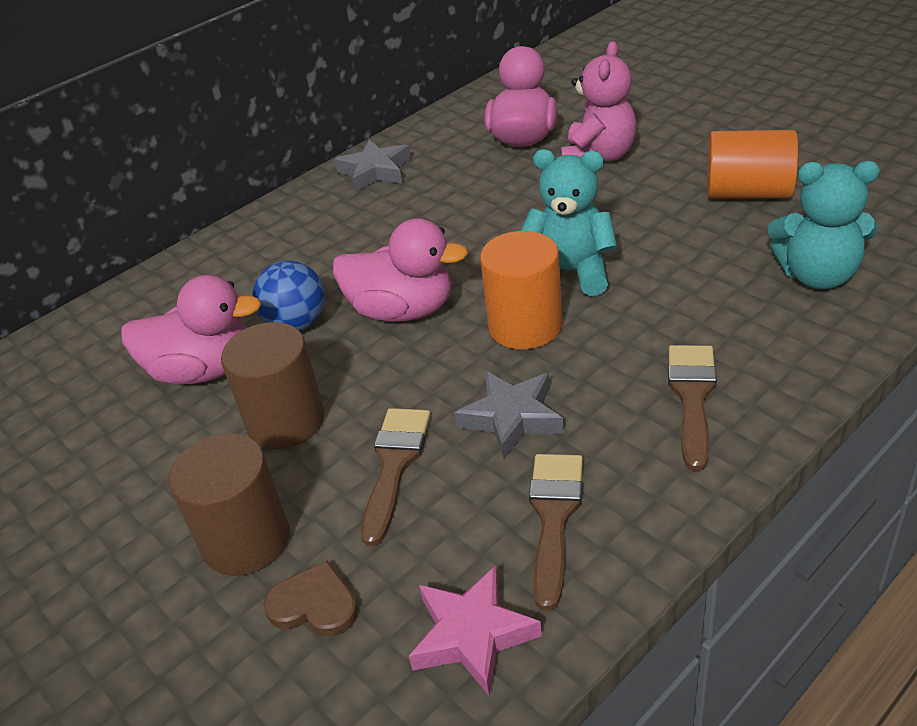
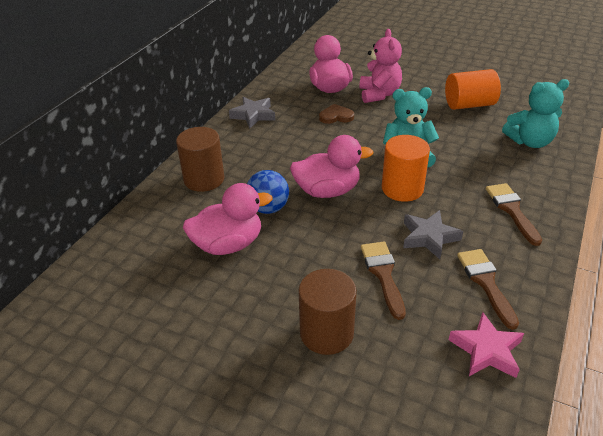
camera: 25 degrees left, 0 degrees up
brown cylinder [221,322,325,449] -> brown cylinder moved to [176,127,225,192]
brown heart [263,560,358,636] -> brown heart moved to [319,104,354,124]

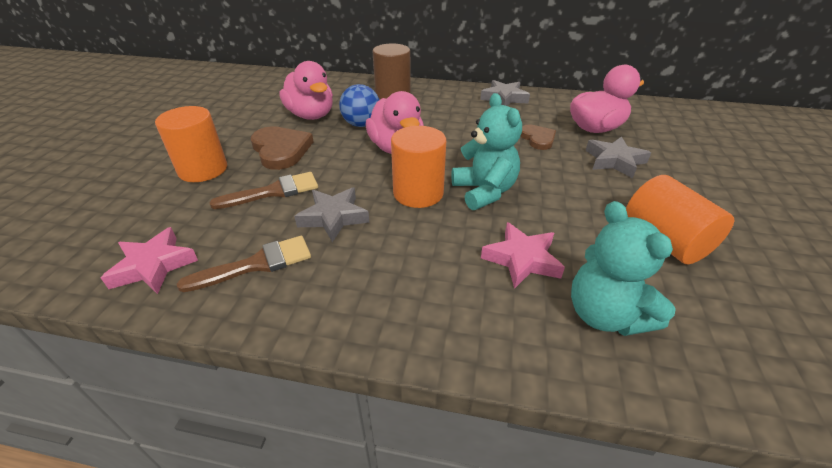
camera: 75 degrees right, 0 degrees up
brown cylinder [299,269,357,355] -> orange cylinder [155,106,227,182]
pink teddy bear [359,29,402,103] -> grey star [585,136,651,178]
brown brush [486,183,542,246] -> none
none -> brown heart [251,126,314,170]
none -> pink star [481,222,565,289]

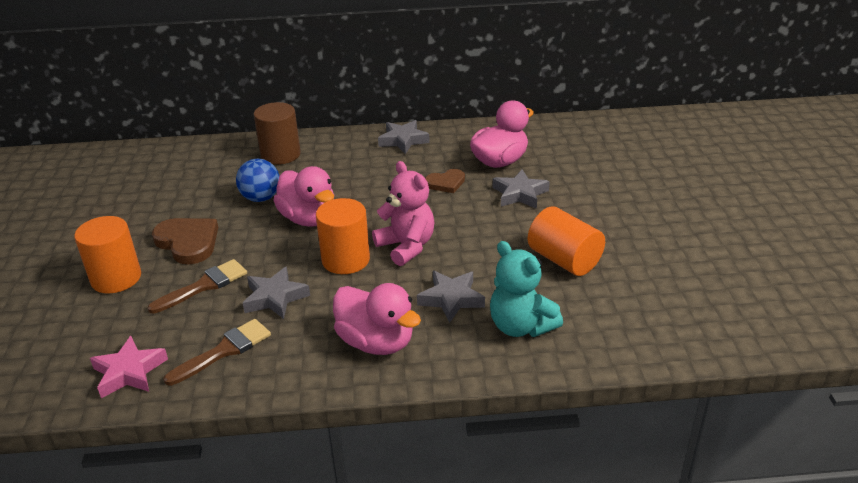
camera: 15 degrees left, 5 degrees down
pink duck [279,61,333,120] -> pink duck moved to [333,283,421,355]
turquoise teddy bear [451,93,522,210] -> pink teddy bear [372,161,435,266]
pink star [481,222,565,289] -> grey star [417,271,485,323]
brown heart [520,124,556,150] -> brown heart turned 105 degrees clockwise [425,169,465,193]

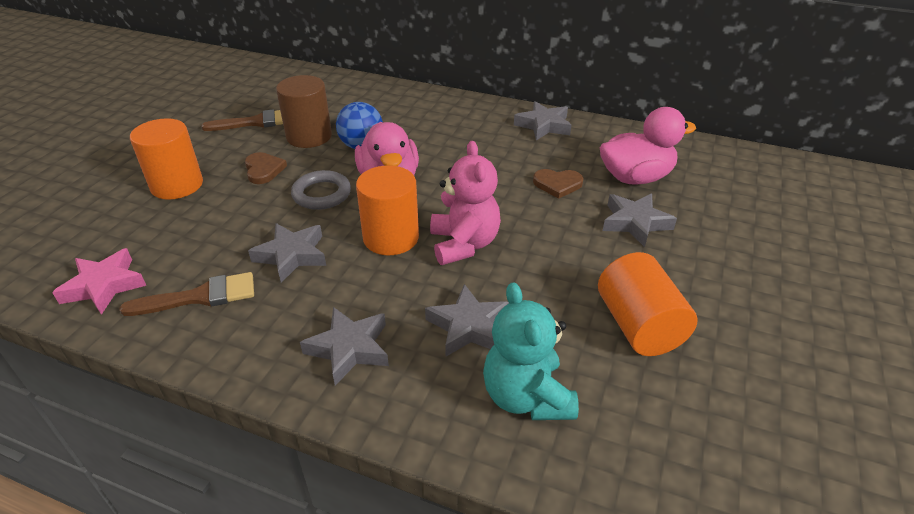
camera: 25 degrees right, 5 degrees up
brown brush [147,259,247,314] -> brown brush moved to [201,110,283,131]
brown heart [152,218,218,264] -> brown heart [245,152,287,184], size x0.61
brown cylinder [254,102,301,165] -> brown cylinder moved to [276,75,332,148]
pink duck [333,283,421,355] -> grey star [300,307,389,386]
none -> grey ring [291,170,351,210]

